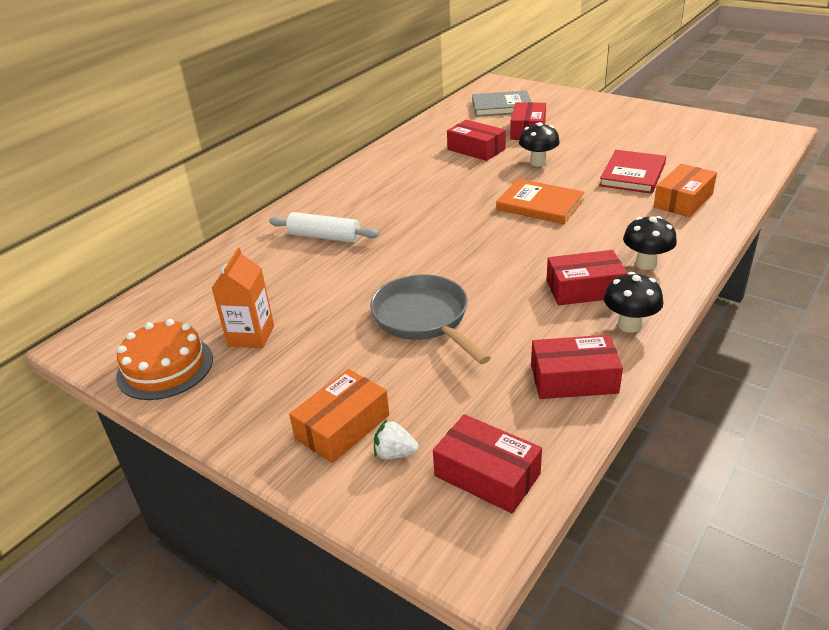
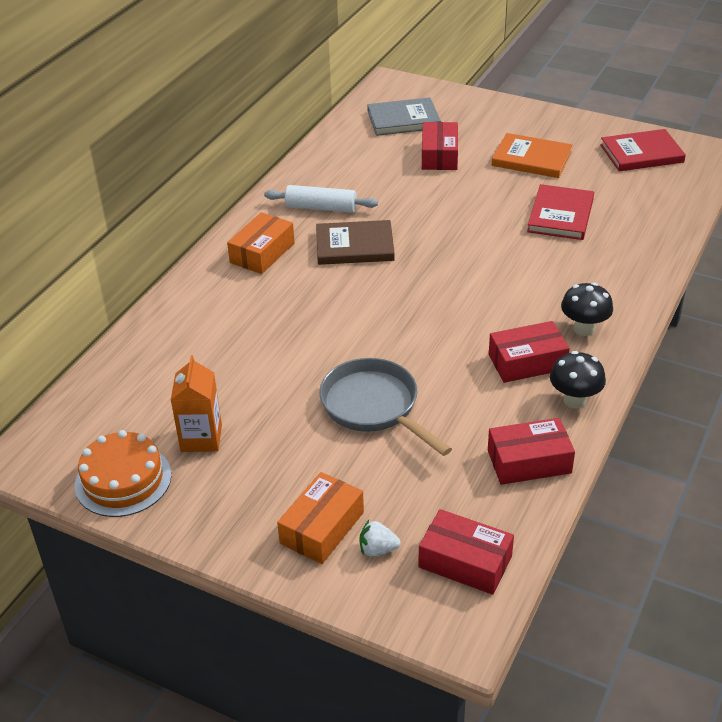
camera: 10 degrees left, 5 degrees up
white rolling pin [269,212,379,243] -> white rolling pin moved to [264,185,378,212]
red box [447,120,506,161] -> none
orange book [496,179,584,224] -> orange book moved to [492,133,572,178]
black mushroom [519,122,560,167] -> none
orange box [654,164,717,217] -> orange box moved to [227,212,295,274]
none -> brown book [316,220,395,265]
none -> red book [600,129,686,171]

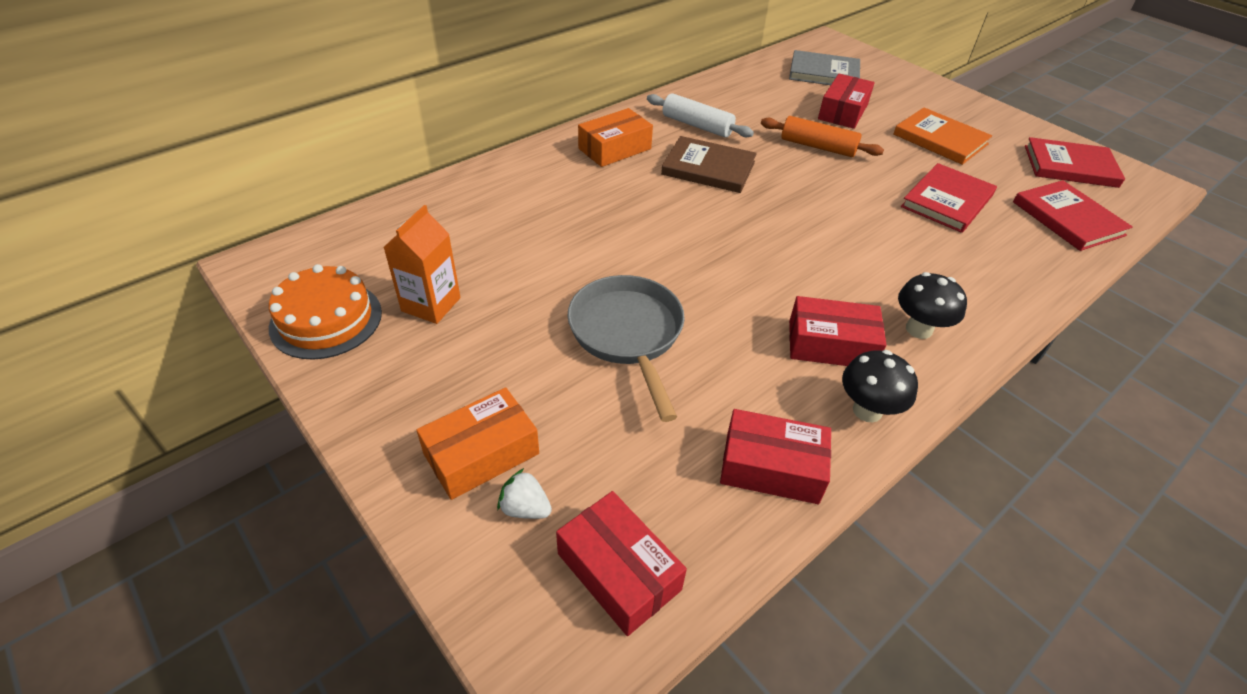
camera: 20 degrees right, 5 degrees up
none -> orange rolling pin [761,116,884,157]
none -> red book [1013,180,1133,251]

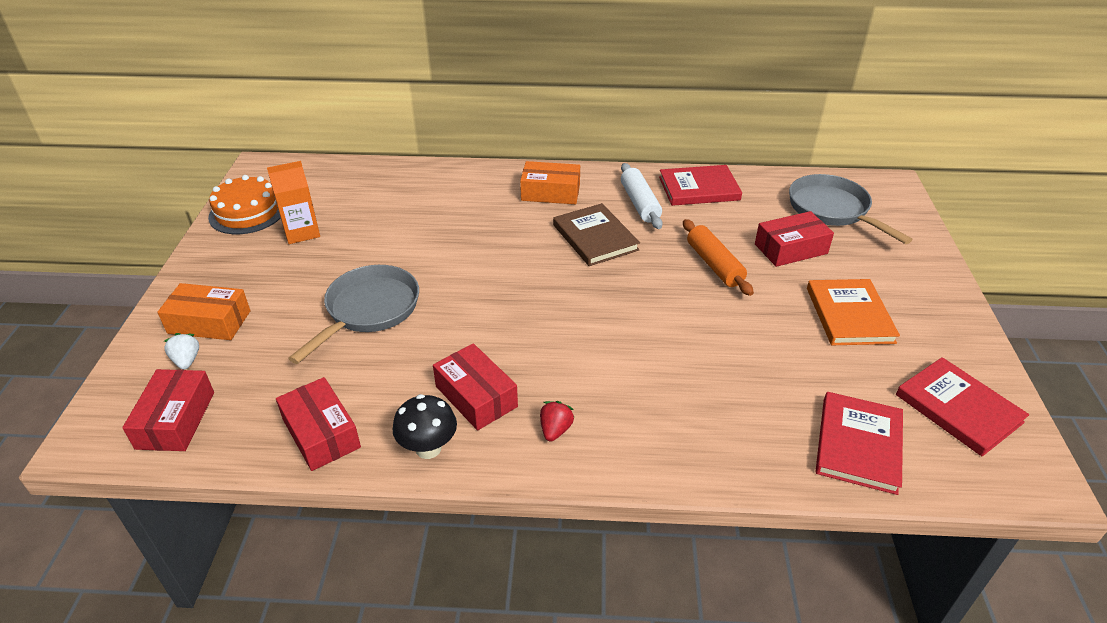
camera: 45 degrees right, 5 degrees down
grey book [789,50,860,85] -> grey pan [789,174,913,244]
black mushroom [898,272,967,339] -> red strawberry [540,401,575,441]
red book [901,163,997,233] -> red book moved to [659,165,742,206]

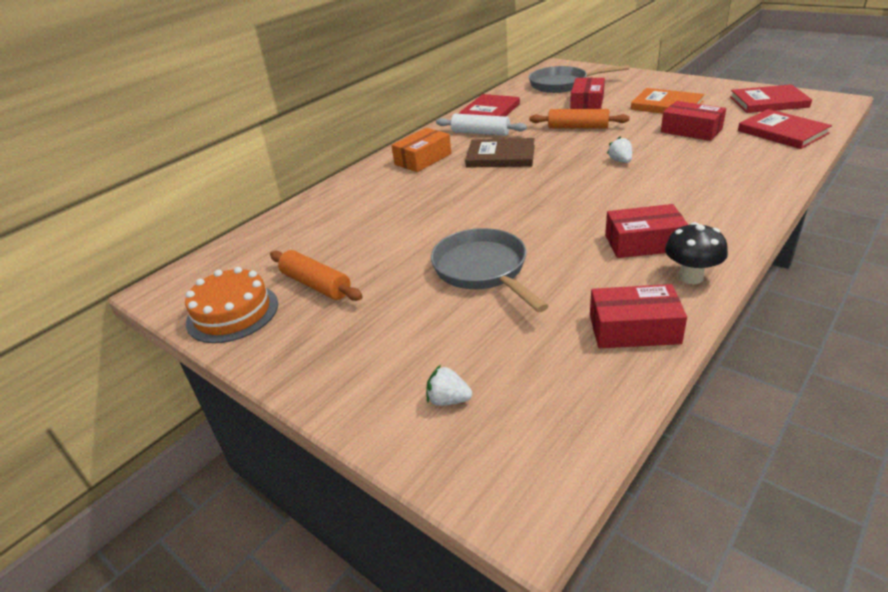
camera: 50 degrees left, 5 degrees down
red box [122,369,214,451] -> red box moved to [661,101,726,141]
orange box [157,283,250,340] -> none
orange carton [267,161,320,244] -> orange rolling pin [270,250,363,301]
red strawberry [540,401,575,441] -> none
none -> white strawberry [607,136,632,163]

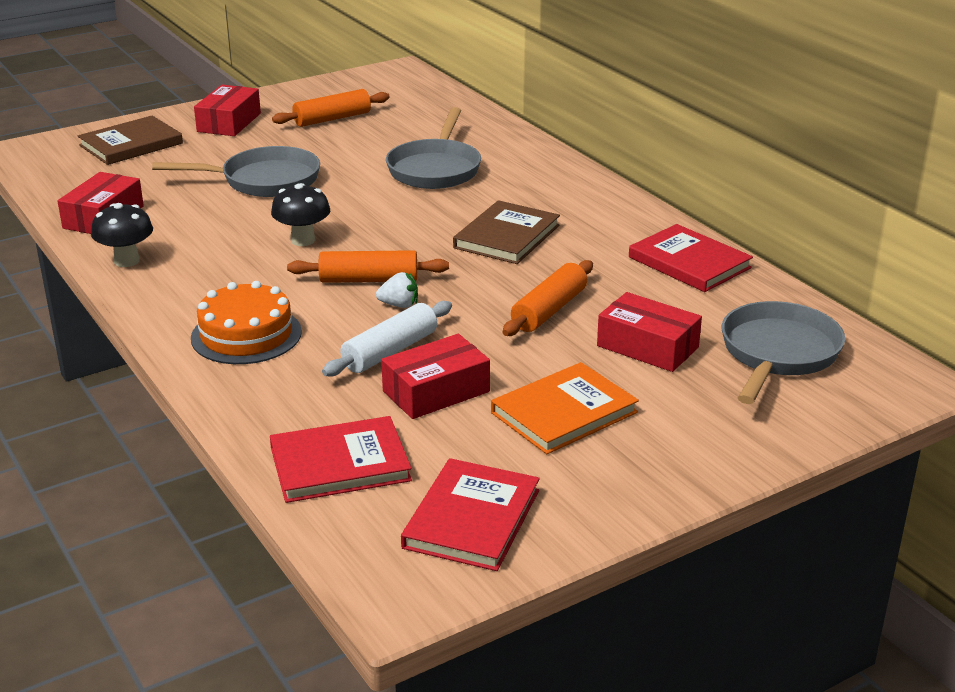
camera: 105 degrees right, 5 degrees down
orange cake [185,267,278,343] -> orange cake moved to [191,281,302,364]
orange box [391,128,451,172] -> none
white strawberry [426,365,472,406] -> brown book [78,116,183,165]
white rolling pin [436,114,527,136] -> white rolling pin moved to [322,301,452,377]
red box [605,204,688,258] -> red box moved to [194,85,261,136]
none -> black mushroom [271,183,330,246]
none -> orange rolling pin [287,250,449,283]
none -> grey pan [386,107,481,189]

